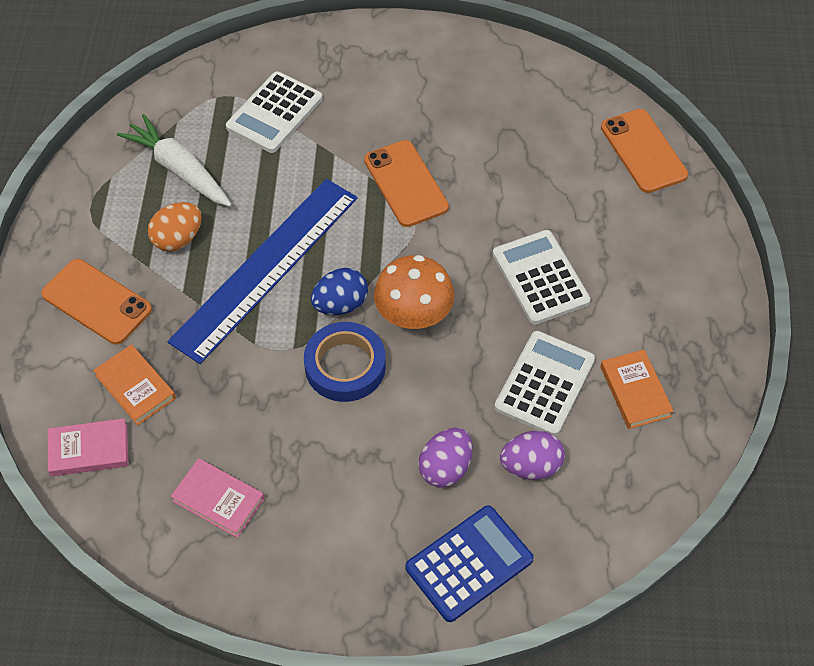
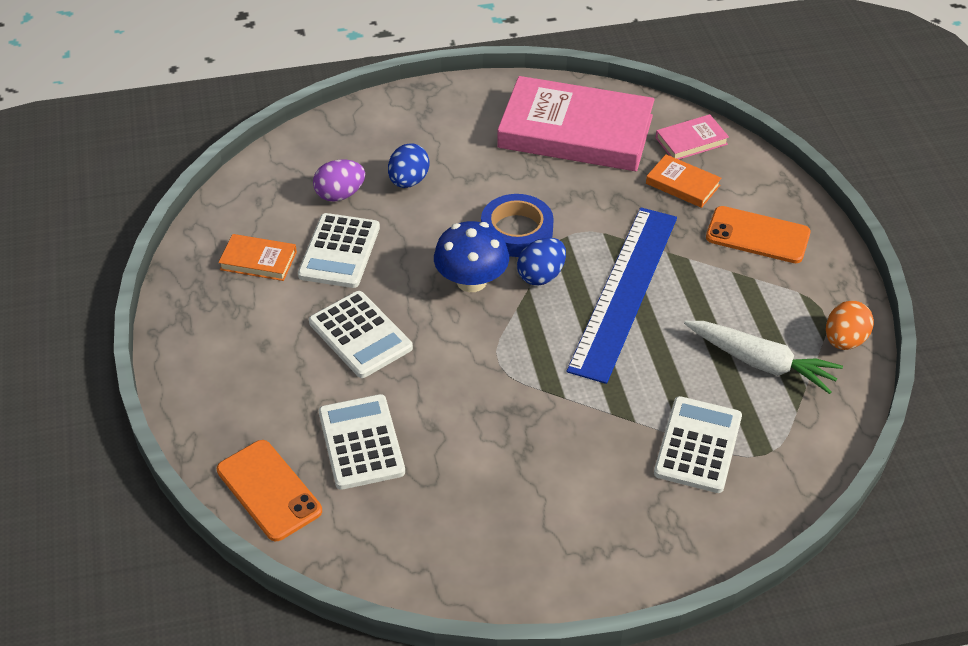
camera: 165 degrees right, 10 degrees down
orange egg [148,202,202,252] -> orange egg moved to [826,301,874,350]
pink book [171,458,264,538] -> pink book [497,76,655,171], size x2.29
orange phone [364,140,449,227] -> none
orange mushroom [374,255,454,329] -> blue mushroom [434,221,509,292]
blue calculator [405,505,533,622] -> none
purple egg [418,428,473,488] -> blue egg [388,143,430,188]
orange book [600,350,674,429] -> orange book turned 45 degrees counterclockwise [218,234,297,281]
none -> white calculator [319,394,405,490]

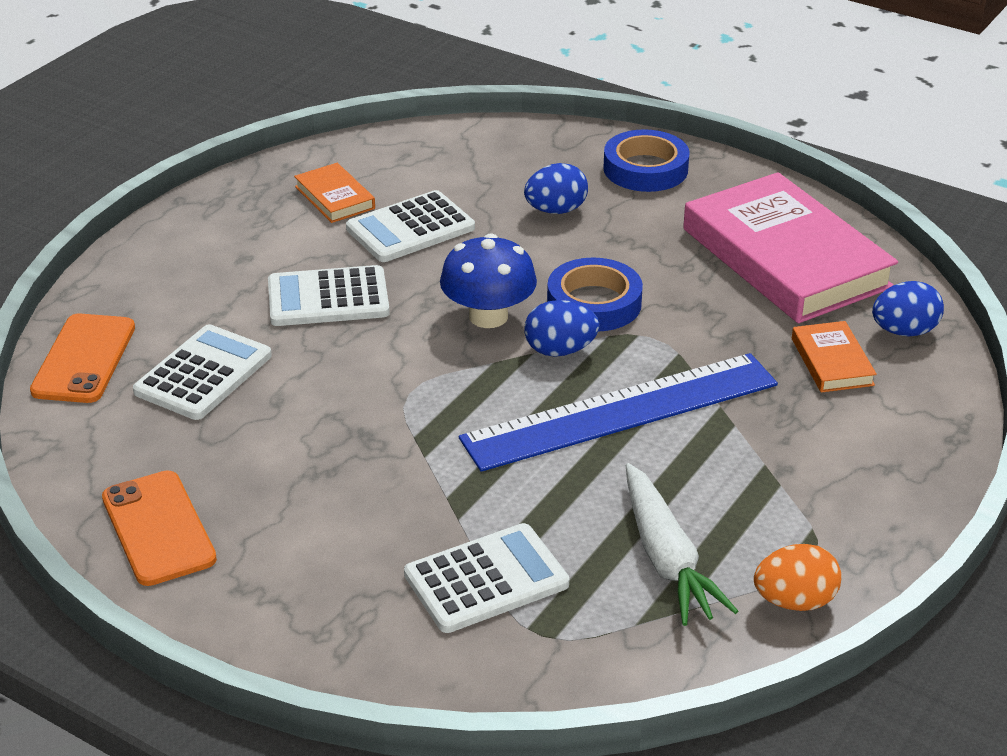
camera: 45 degrees right, 10 degrees down
white calculator [309,291,413,378] -> white calculator turned 75 degrees clockwise [268,265,390,326]
purple egg [313,160,365,202] -> none
pink book [656,114,729,160] -> blue egg [872,281,944,337]
orange phone [706,206,810,263] -> orange phone moved to [102,471,217,586]
none -> blue tape [603,129,690,192]

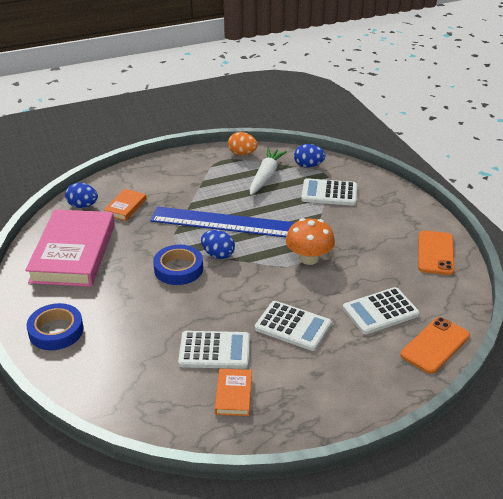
camera: 145 degrees left, 0 degrees up
blue mushroom [440,233,537,328] -> none
blue egg [524,163,588,214] -> blue egg moved to [294,144,326,168]
none -> orange mushroom [286,218,335,265]

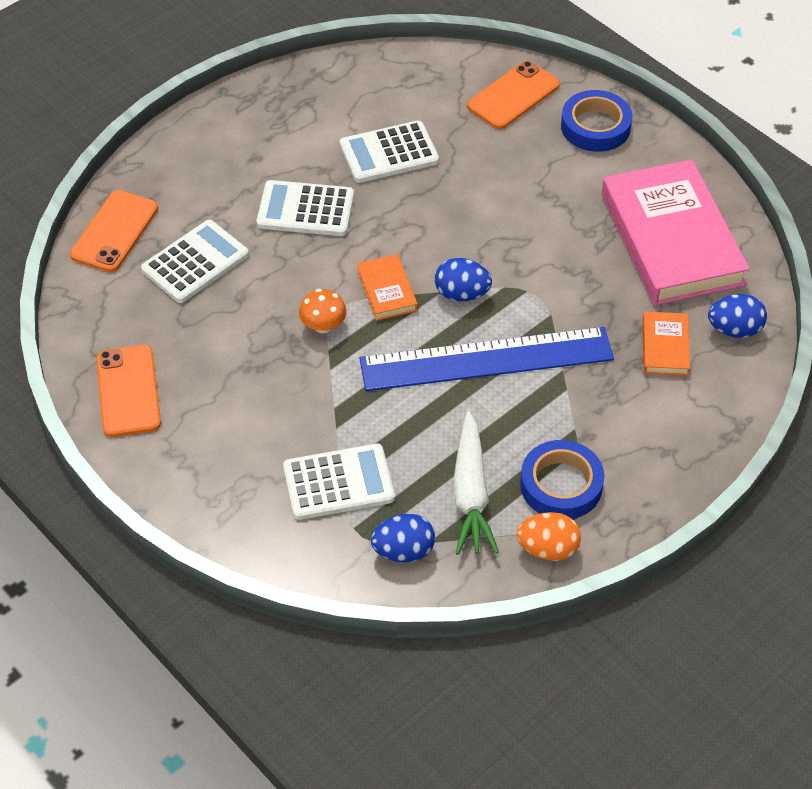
camera: 160 degrees right, 15 degrees up
blue tape [153,245,203,285] -> blue tape moved to [520,440,604,519]
orange book [215,369,252,416] -> orange book moved to [357,254,418,321]
orange mushroom [286,218,335,265] -> orange mushroom [299,289,346,333], size x0.61
none -> orange phone [467,61,560,129]

